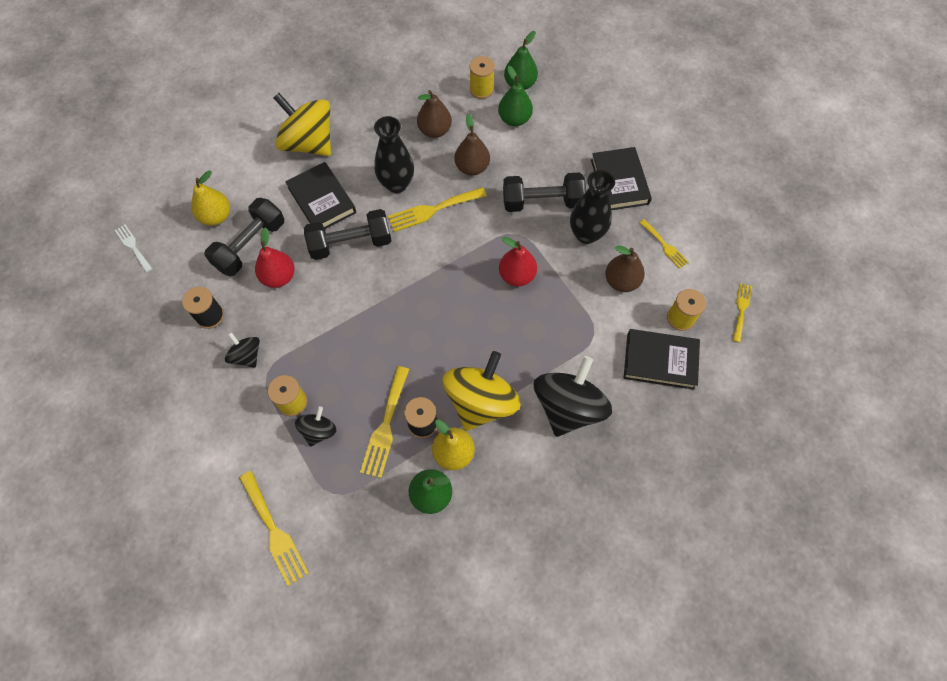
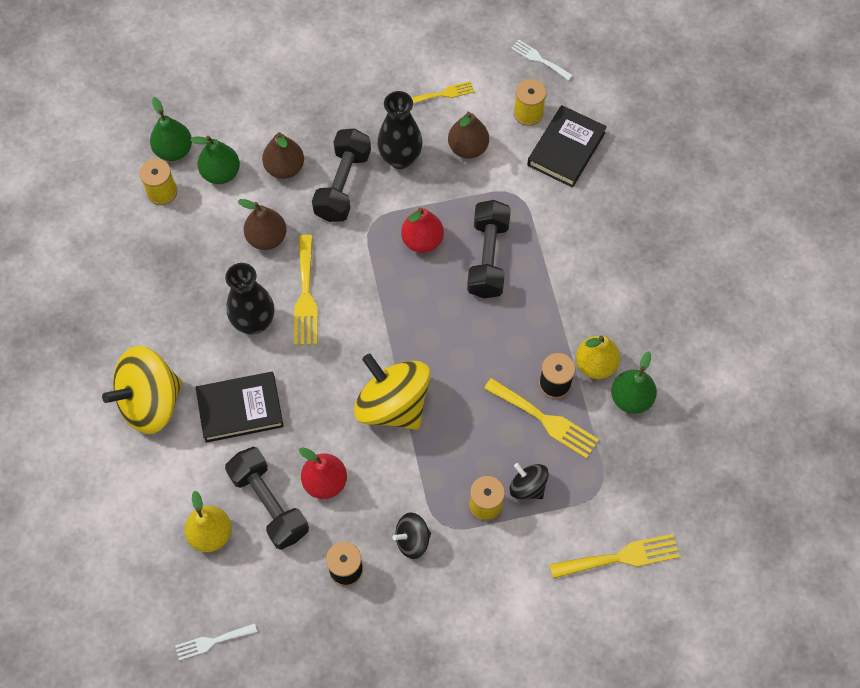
camera: 70 degrees left, 0 degrees up
black dumbbell [304,209,392,260] -> black dumbbell moved to [467,200,511,298]
brown pear [417,90,452,138] -> brown pear moved to [262,132,304,179]
yellow spinning top [443,351,521,431] -> yellow spinning top moved to [354,353,430,430]
black spinning top [534,356,612,437] -> none
black book [591,147,652,210] -> none
yellow fork [732,283,752,343] -> white fork [511,40,573,81]

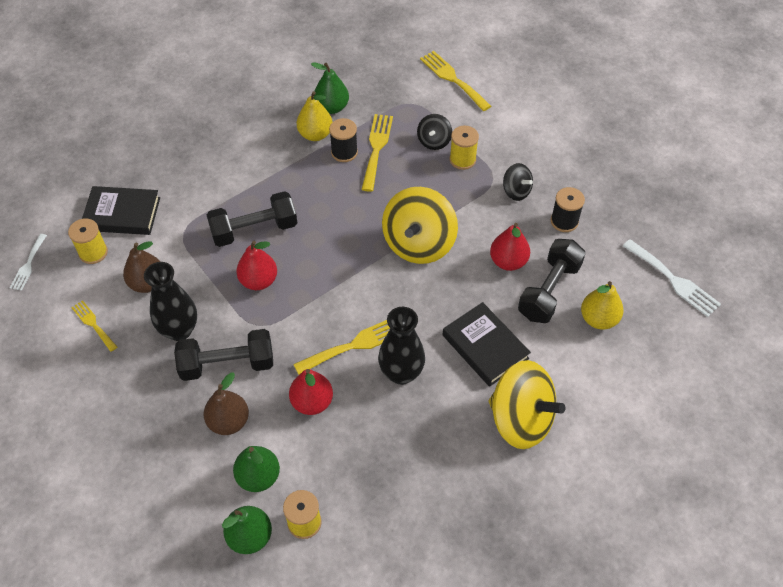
camera: 115 degrees left, 10 degrees down
white fork [175,623,257,660] -> white fork [623,239,721,317], size x1.62
brown pear [238,199,287,250] -> red pear [289,369,333,415]

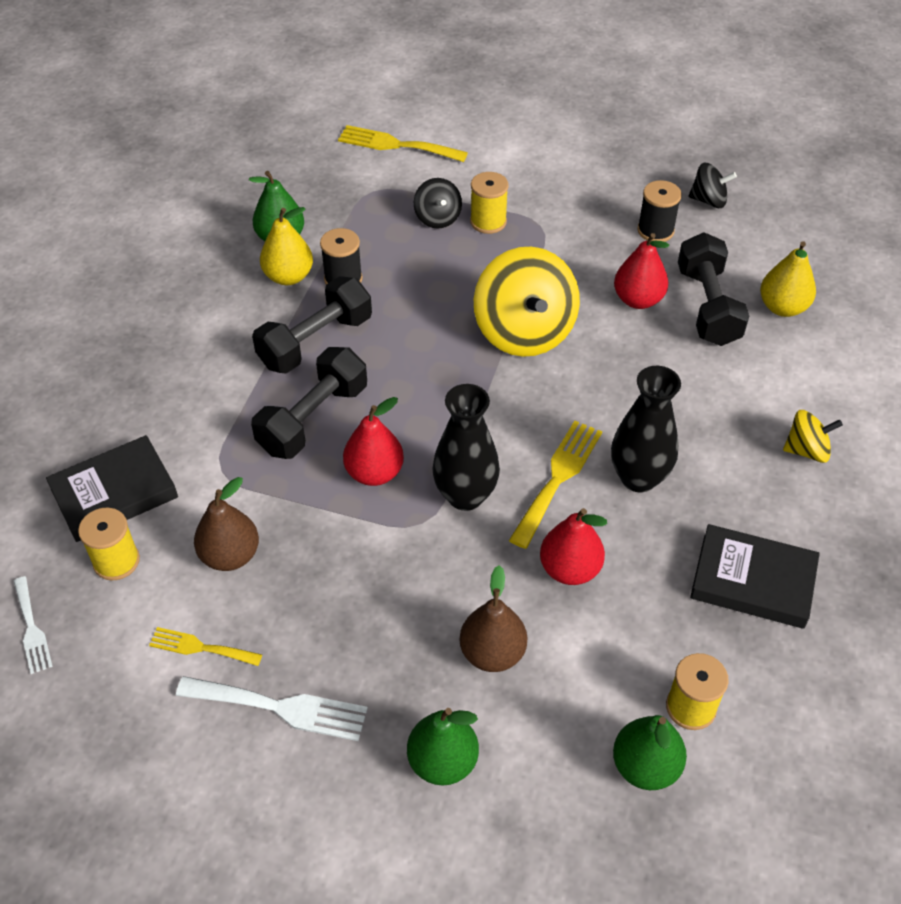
camera: 35 degrees left, 5 degrees down
black vase [144,262,197,341] -> black vase moved to [432,384,500,511]
black dumbbell [174,329,273,381] -> black dumbbell moved to [252,276,372,373]
green pear [233,446,280,492] -> green pear moved to [407,708,479,786]
yellow fork [361,114,393,192] -> none
black book [443,302,531,387] -> black book moved to [690,524,820,629]
yellow spinning top [489,360,565,449] -> yellow spinning top [783,410,843,463], size x0.50
black spinning top [503,163,533,201] -> black spinning top moved to [688,163,737,208]
white fork [623,239,721,317] -> white fork moved to [176,676,368,741]

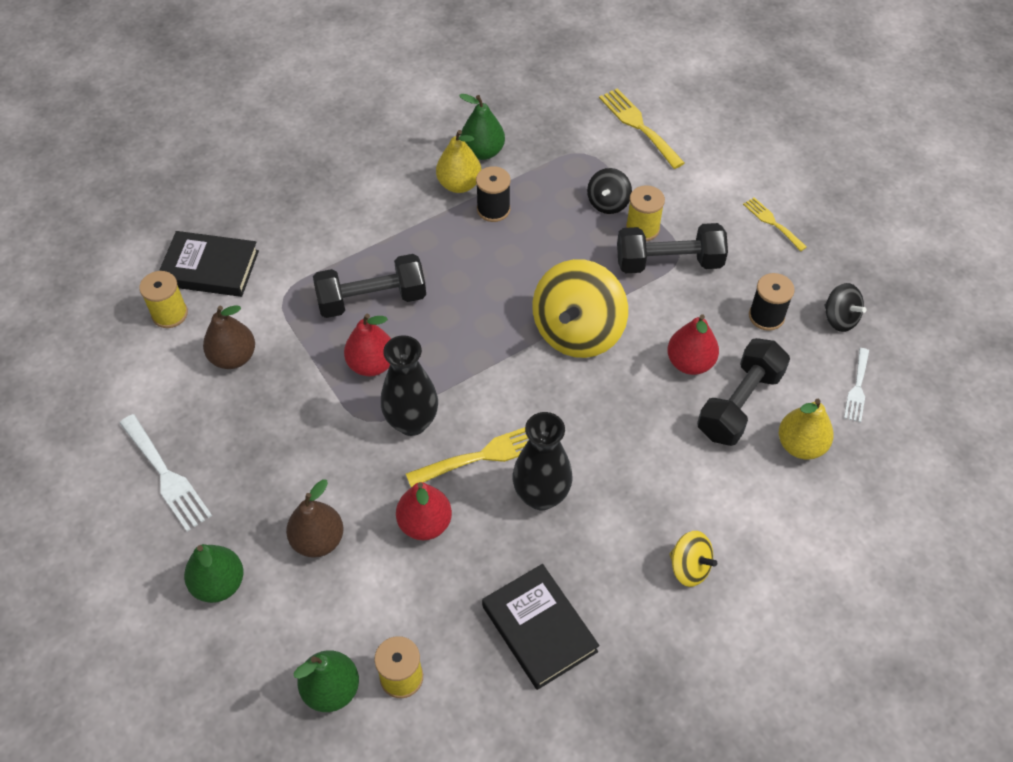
camera: 40 degrees right, 5 degrees up
white fork [14,576,53,674] -> white fork moved to [844,348,869,422]
yellow fork [149,627,262,666] -> yellow fork moved to [743,197,807,251]
black dumbbell [252,276,372,373] -> black dumbbell moved to [617,223,728,273]

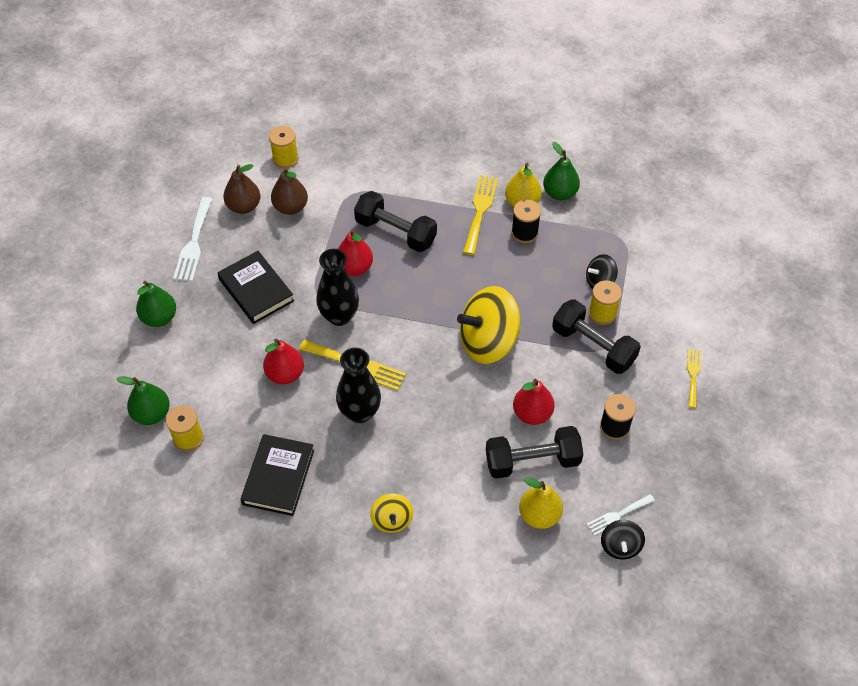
camera: 45 degrees right, 0 degrees up
black book [159,231,259,297] -> black book moved to [218,251,294,324]
brown pear [286,479,343,558] -> brown pear moved to [223,164,260,214]
yellow fork [599,88,685,169] -> yellow fork moved to [463,175,498,255]
black spinning top [825,283,866,332] -> black spinning top moved to [601,520,645,559]

